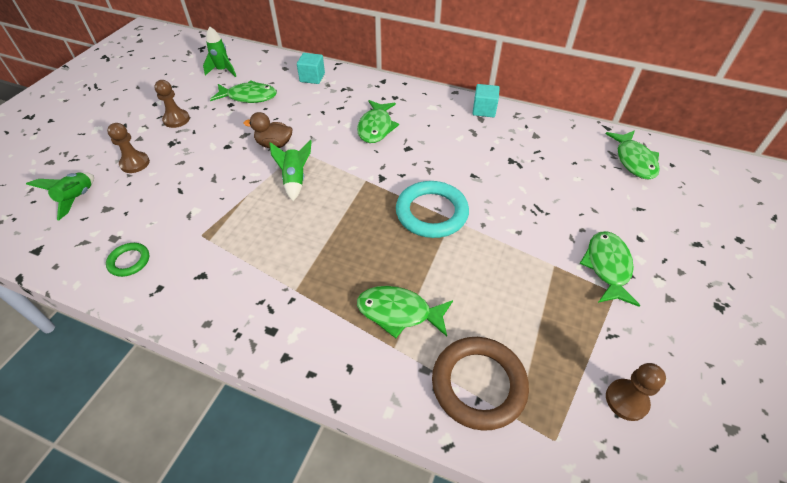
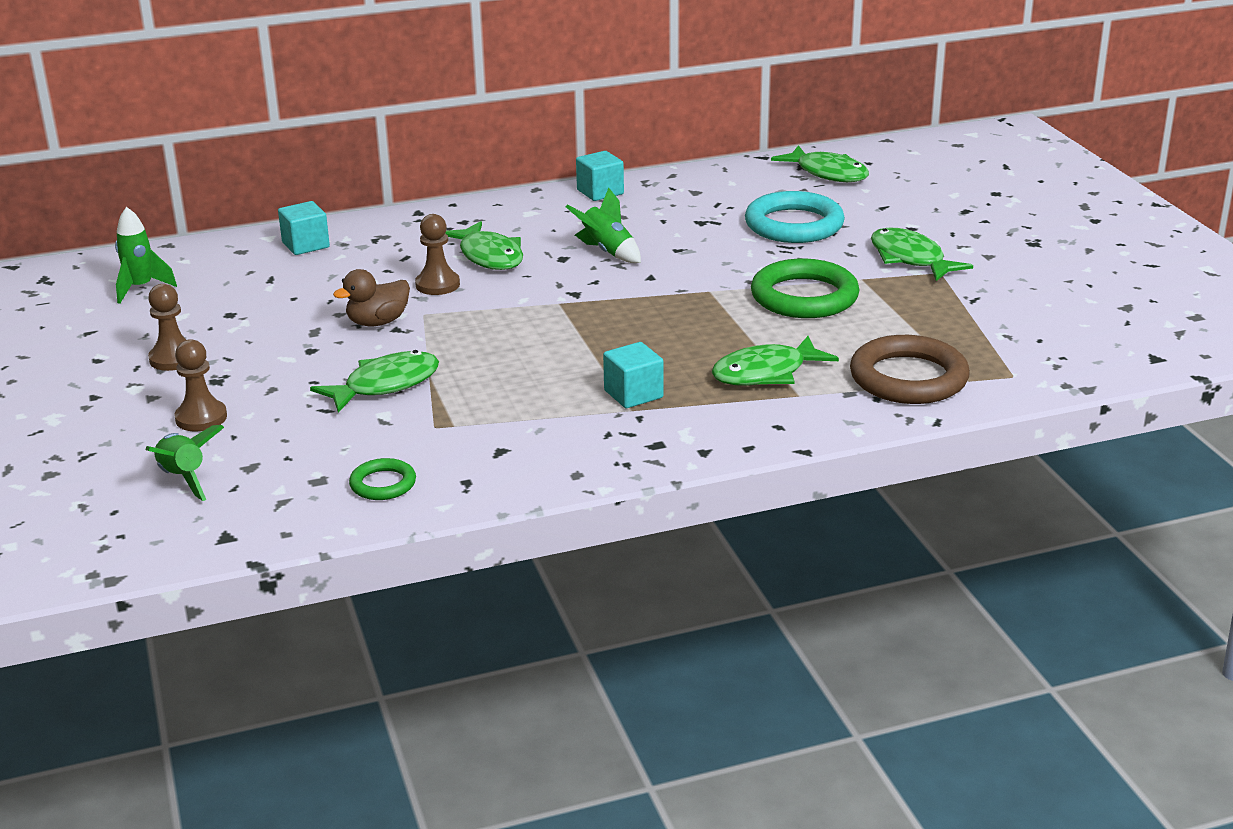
camera: 40 degrees left, 20 degrees down
green fish [210,80,277,103] -> green fish moved to [310,350,439,413]
green rocket [269,140,312,201] -> green rocket moved to [566,188,641,263]
turquoise ring [396,181,469,238] -> turquoise ring moved to [745,191,845,243]
brown pawn [606,363,666,421] -> brown pawn moved to [415,214,460,295]
none -> turquoise cube [603,342,664,408]
none -> green ring [751,258,860,318]

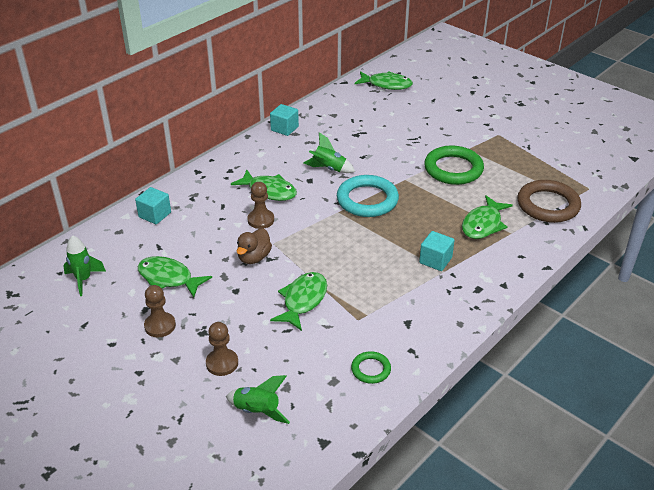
camera: 30 degrees left, 10 degrees up
turquoise ring [745,191,845,243] -> turquoise ring moved to [337,175,399,217]
green fish [871,228,973,281] -> green fish moved to [138,256,212,298]

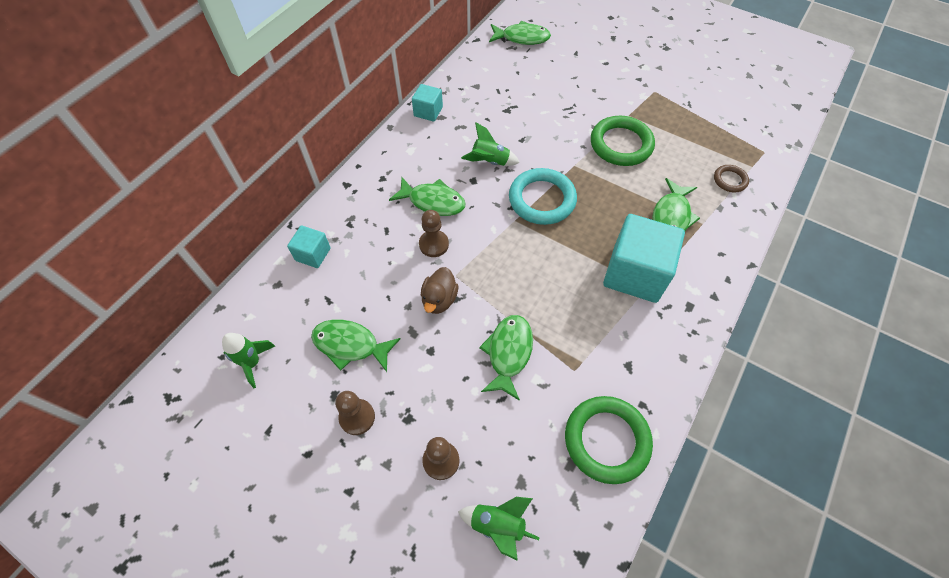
camera: 10 degrees left, 20 degrees up
green ring [351,351,391,384] -> green ring [565,396,653,484], size x1.95
turquoise cube [419,231,455,271] -> turquoise cube [603,214,685,303], size x1.99
brown ring [517,180,581,223] -> brown ring [714,165,749,193], size x0.51

